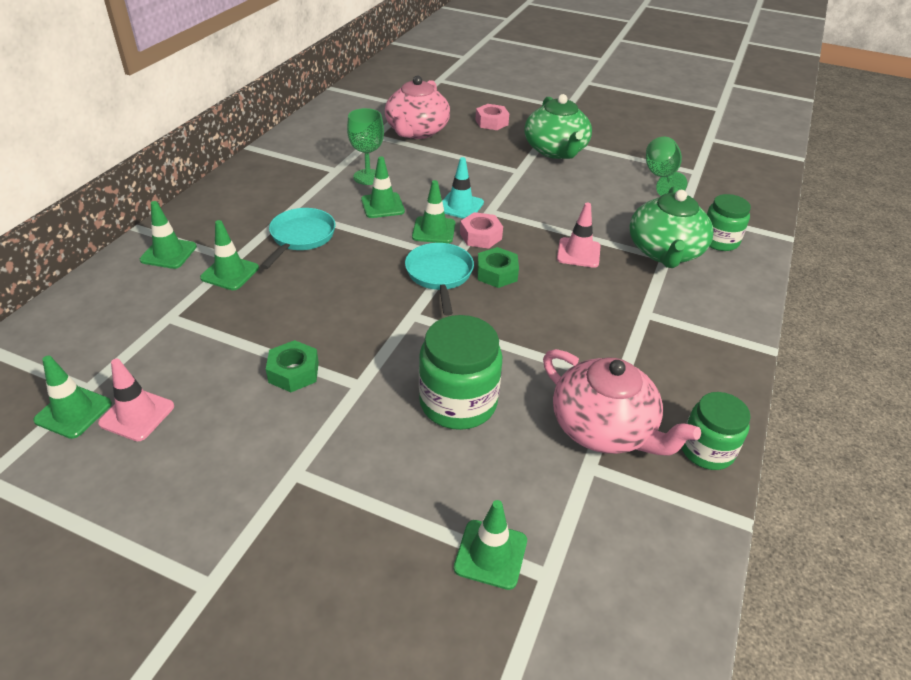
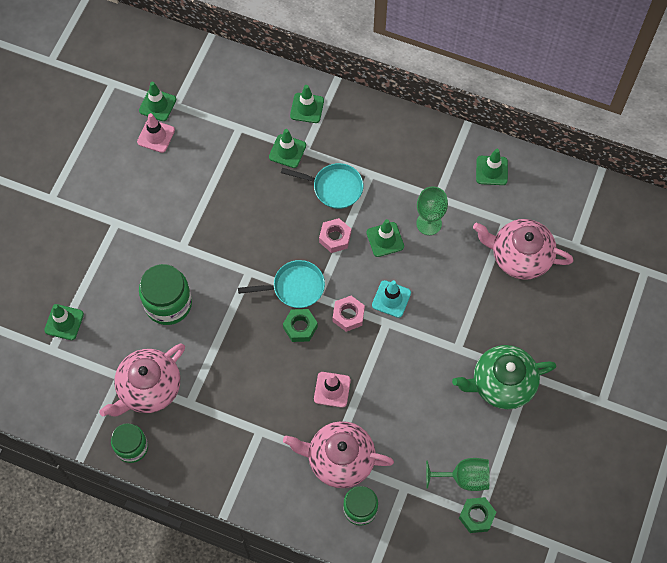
camera: 90 degrees right, 25 degrees up
green nut [266,340,319,392] -> green nut moved to [459,497,496,533]
green traffic cone [412,180,455,243] -> green traffic cone moved to [476,149,508,185]
pink nut [475,104,509,130] -> pink nut moved to [319,218,351,253]
green teapot [629,186,714,268] -> pink teapot [283,421,394,488]

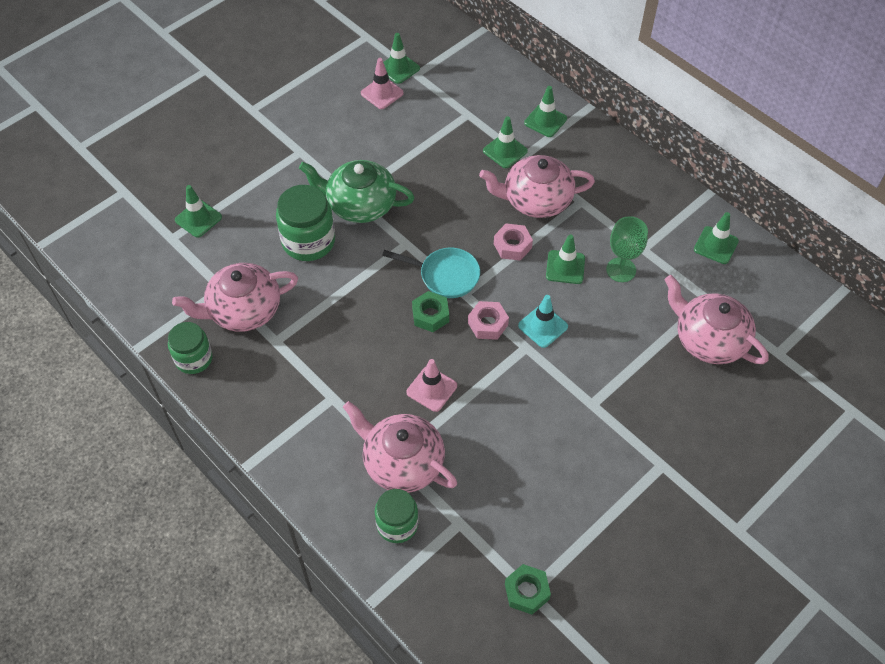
camera: 25 degrees right, 10 degrees down
turquoise pan [281,163,364,209] -> pink teapot [479,155,595,218]
green goblet [426,458,490,491] -> none
green teapot [452,345,556,409] -> green teapot moved to [299,160,415,223]

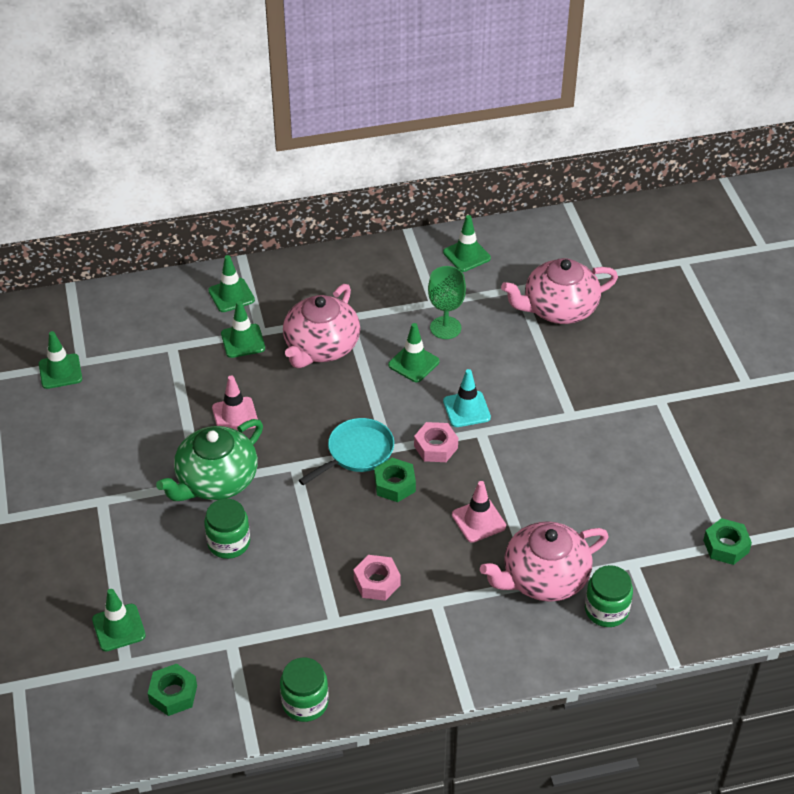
camera: 60 degrees left, 10 degrees down
pink teapot [172,263,298,332] -> none
green jar [276,185,335,261] -> green jar [204,499,250,559], size x0.66
pink traffic cone [361,58,404,109] -> pink traffic cone moved to [212,376,258,431]
pink nut [494,224,533,261] -> pink nut moved to [354,555,401,601]
none -> green nut [148,664,197,716]

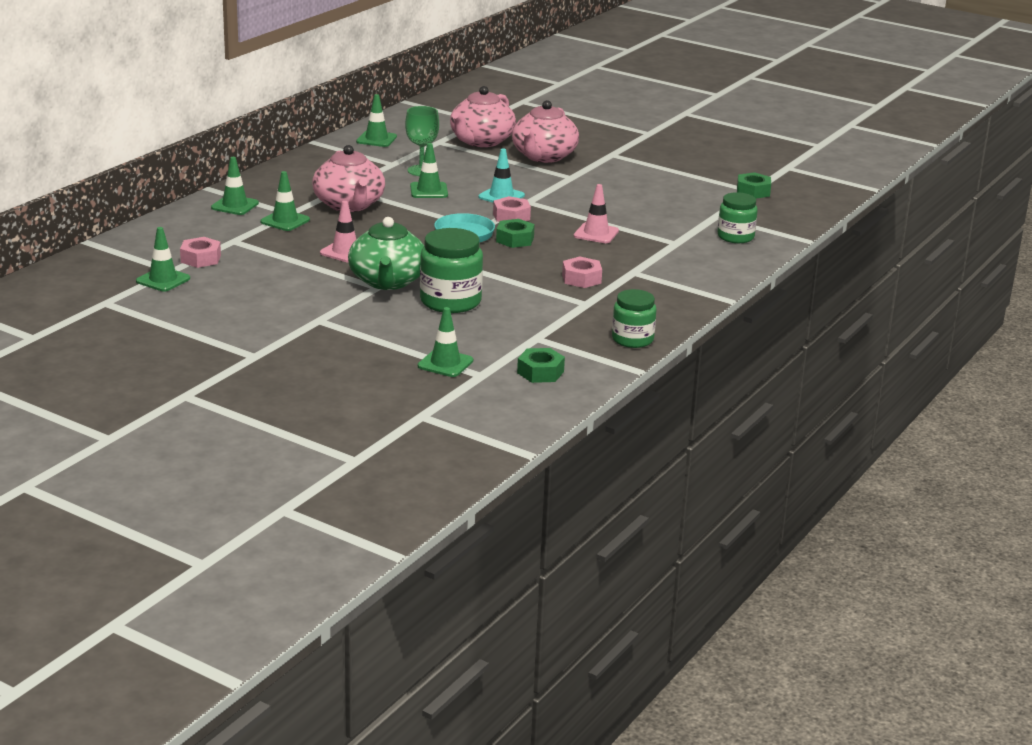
camera: 45 degrees left, 20 degrees down
green jar [204,499,250,559] -> green jar [420,228,483,313], size x1.51
pink teapot [480,521,609,602] -> pink teapot moved to [512,100,579,163]
none -> pink nut [180,237,221,268]

